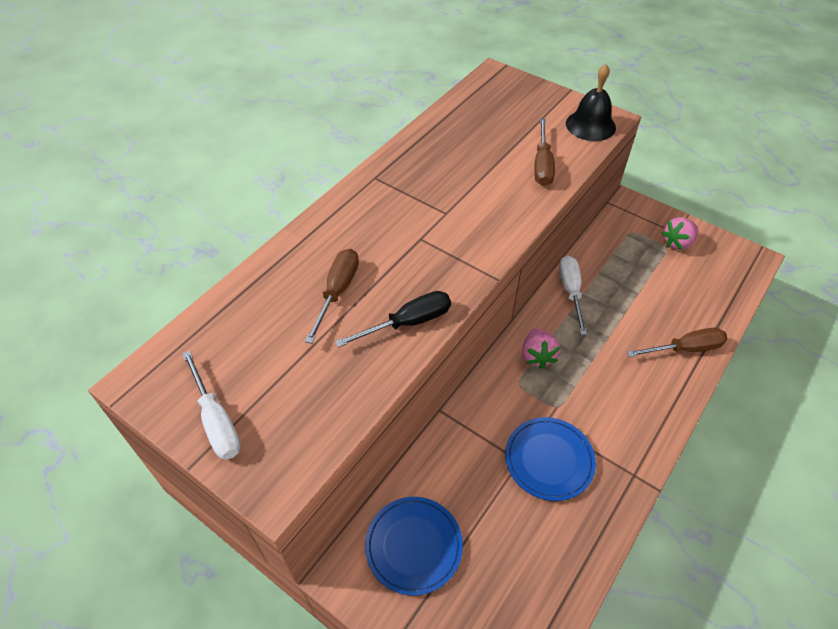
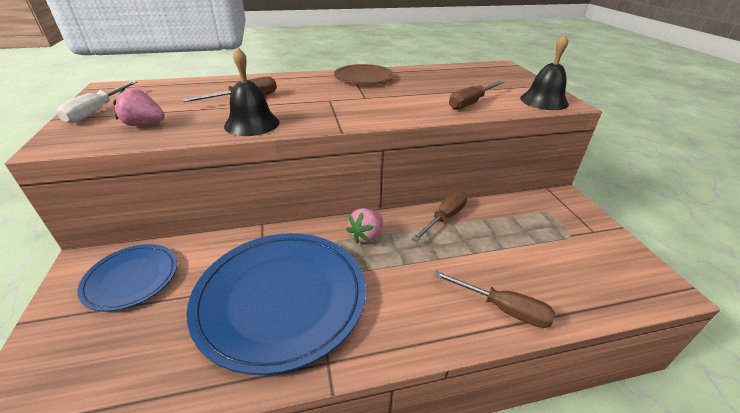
camera: 40 degrees right, 15 degrees down
black screwdriver [335,291,451,348] -> black bell [224,47,280,136]
blue plate [505,417,596,501] -> blue plate [187,233,366,375], size x1.86
white screwdriver [559,256,587,335] -> brown screwdriver [412,191,468,242]
pink strawberry [662,217,698,250] -> pink strawberry moved to [113,87,165,126]
none -> brown plate [334,64,394,84]

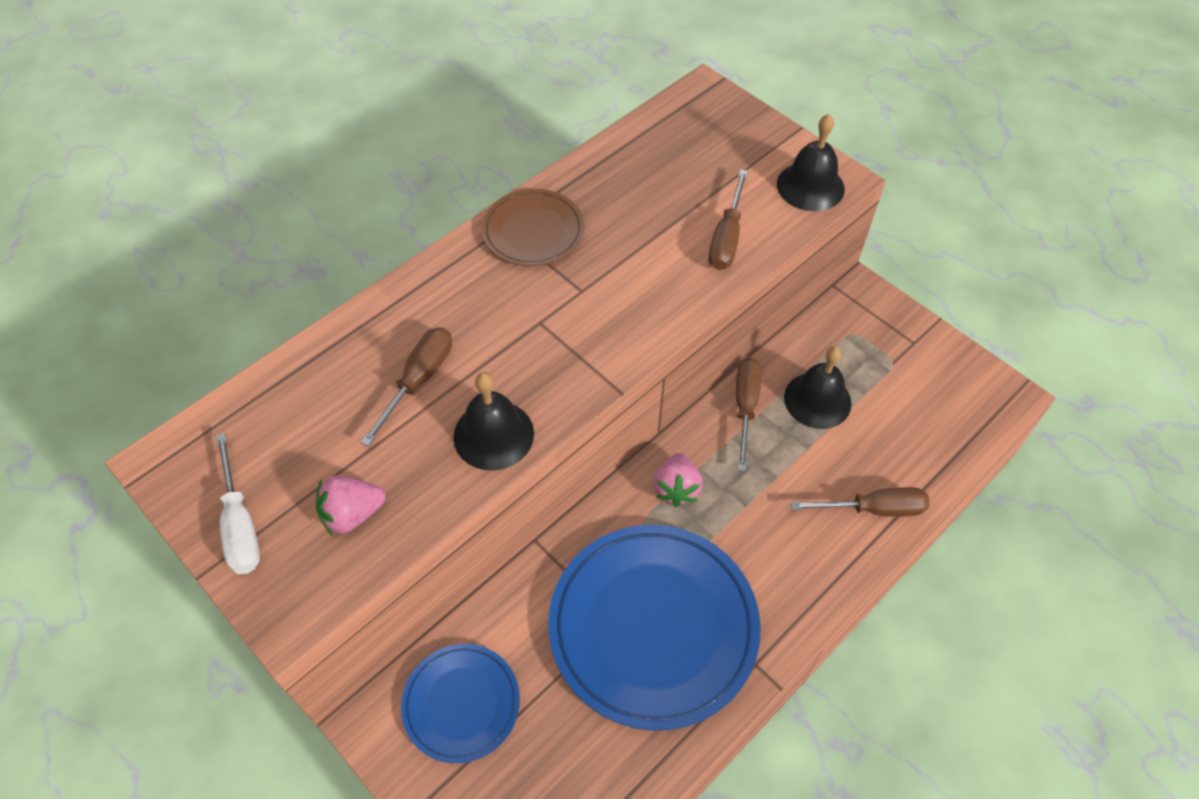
camera: 30 degrees left, 20 degrees up
none -> black bell [784,346,852,429]

